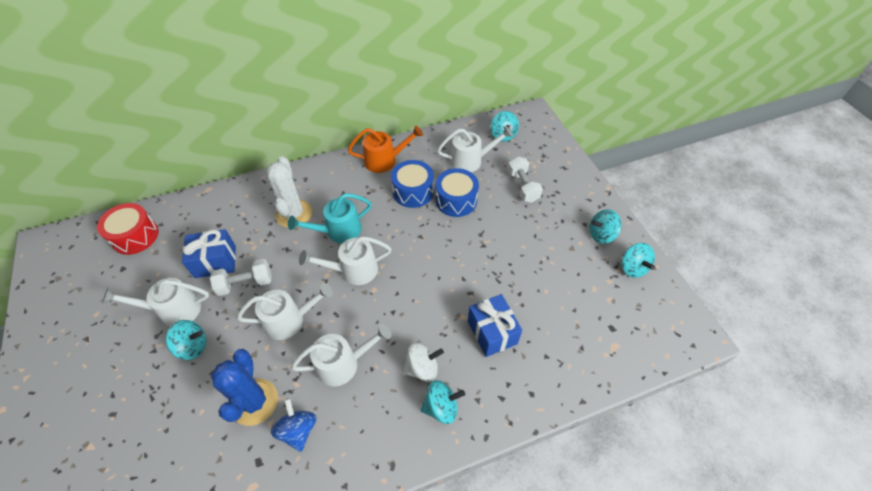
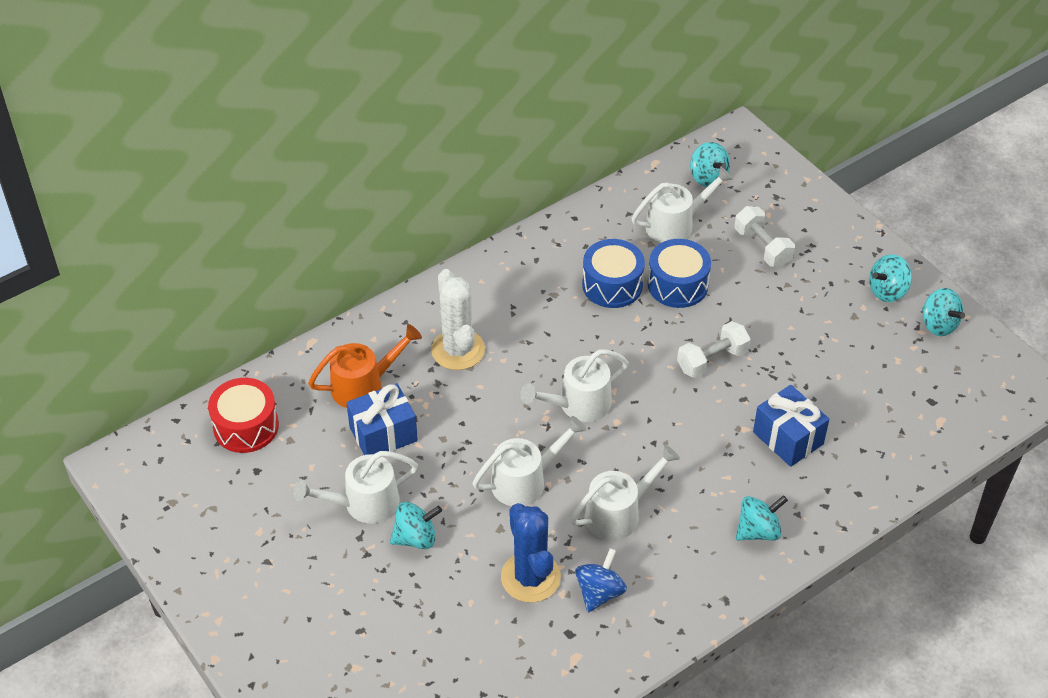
camera: 15 degrees left, 5 degrees down
white dumbbell [210,259,272,296] -> white dumbbell moved to [677,321,751,378]
blue spinning top [271,398,316,452] -> blue spinning top turned 60 degrees clockwise [575,548,627,612]
turquoise watering can [288,193,372,243] -> none
orange watering can [348,125,423,173] -> orange watering can moved to [308,324,422,408]
white spinning top [403,342,444,382] -> none

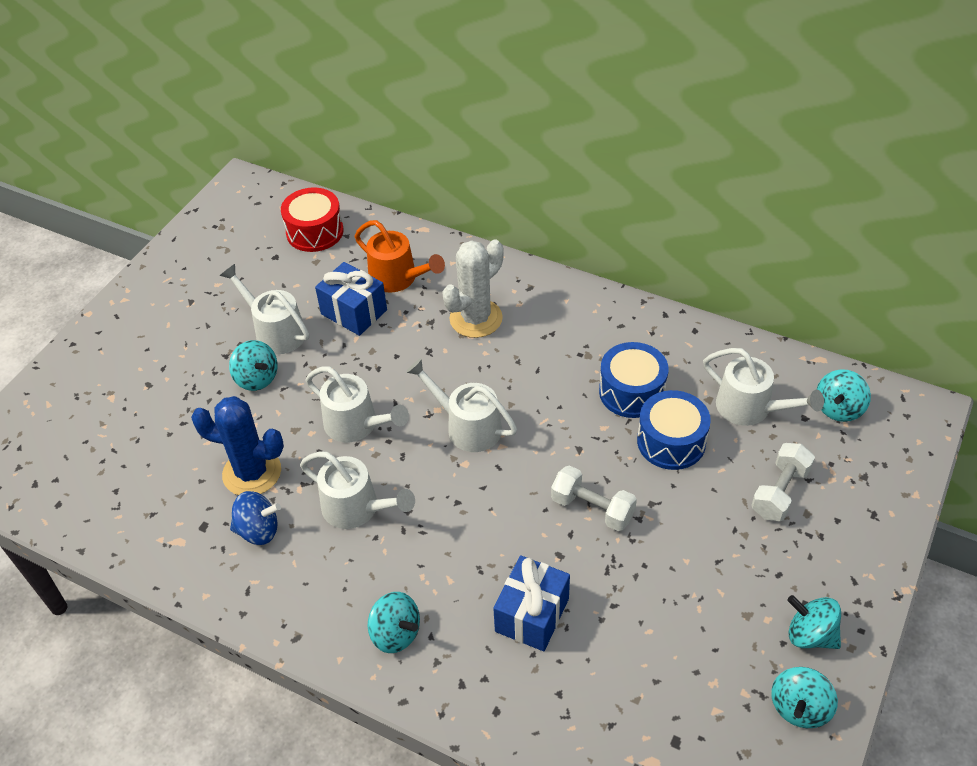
camera: 65 degrees right, 0 degrees up
blue cactus [501,503,561,603] -> blue cactus turned 60 degrees clockwise [191,396,284,495]

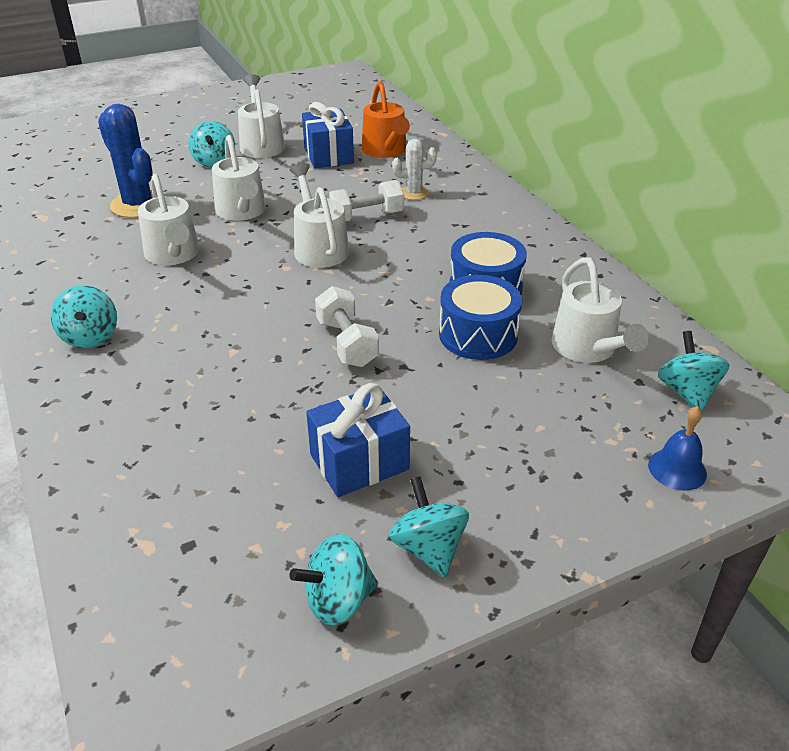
camera: 35 degrees right, 10 degrees down
blue spinning top [230,491,281,545] -> none
red drum [281,188,344,252] -> none
white cactus [442,239,504,338] -> white cactus [392,139,437,200], size x0.56
blue gift [493,555,570,651] -> blue gift moved to [306,383,410,497]
white dumbbell [751,443,815,521] -> white dumbbell moved to [326,180,404,221]
turquoise spinning top [817,369,871,422] -> turquoise spinning top turned 105 degrees clockwise [658,331,729,411]
none -> blue bell [648,406,707,491]

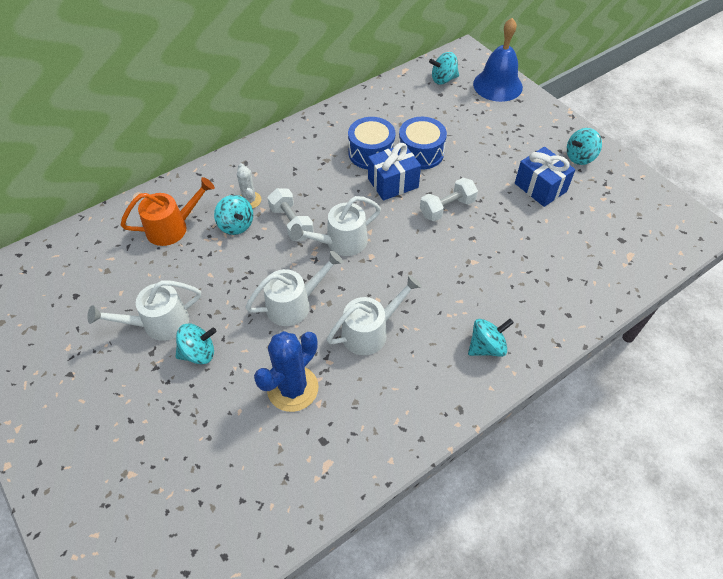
camera: 100 degrees left, 15 degrees up
turquoise spinning top [289,534,378,625] -> turquoise spinning top moved to [214,195,253,235]
blue gift [302,102,354,168] -> blue gift moved to [368,143,421,201]
white watering can [551,257,649,363] -> none
blue bell [648,406,707,491] -> blue bell [473,18,523,102], size x1.95

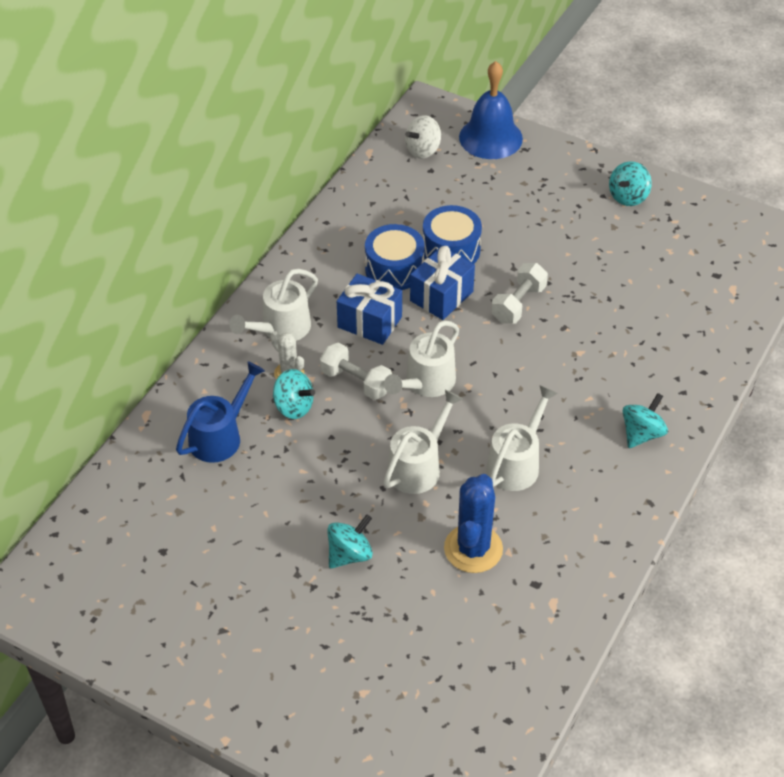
camera: 25 degrees left, 5 degrees down
white watering can [87,280,201,341] -> white watering can moved to [229,269,318,341]
orange watering can [121,177,215,246] -> blue watering can [176,361,265,463]
turquoise spinning top [429,52,459,85] -> white spinning top [405,115,441,159]
blue gift [515,147,575,207] -> blue gift moved to [337,274,402,345]

